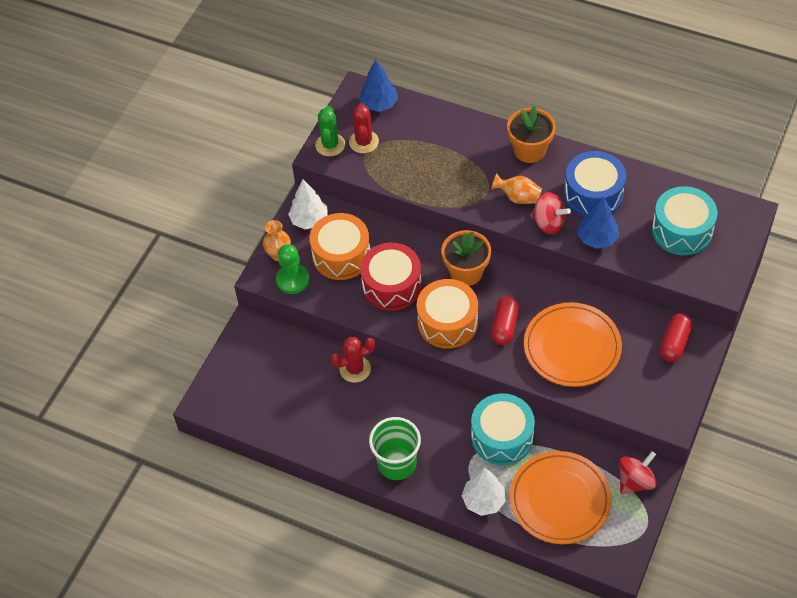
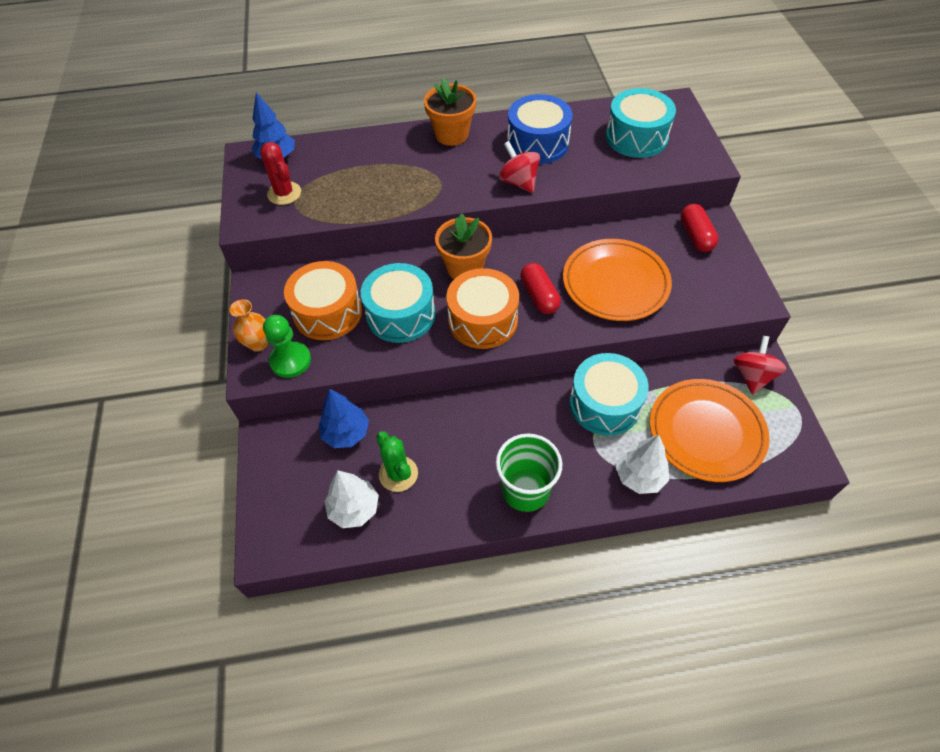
camera: 35 degrees left, 0 degrees up
white tree [288,179,328,229] -> white tree moved to [325,470,379,528]
green cactus [315,106,345,156] -> green cactus moved to [376,431,418,492]
red cactus [330,337,375,383] -> none
red drum [360,243,422,311] -> turquoise drum [361,263,435,343]
orange vase [491,173,542,204] -> none
red spinning top [530,192,571,234] -> red spinning top turned 120 degrees counterclockwise [499,141,540,193]
blue tree [577,196,619,249] -> blue tree moved to [319,389,369,448]

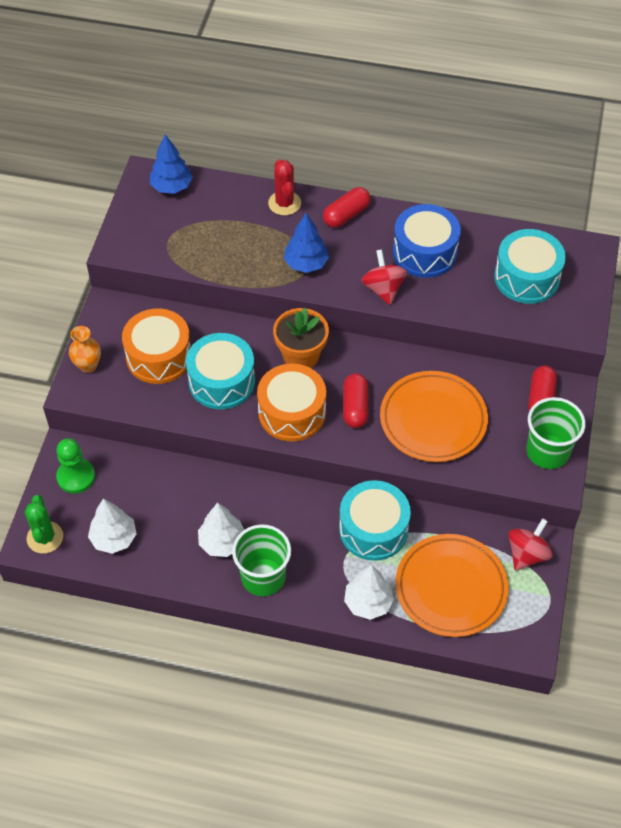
camera: 20 degrees right, 0 degrees up
red cactus [260,142,301,205] -> red cactus moved to [268,159,301,216]
green pawn [263,315,311,378] -> green pawn moved to [56,438,95,494]
blue tree [319,389,369,448] -> blue tree moved to [284,213,329,273]
green cactus [376,431,418,492] -> green cactus moved to [25,495,63,554]
orange flower pot [424,78,476,146] -> red capsule [323,187,370,228]
none -> white tree [198,503,244,557]
none -> green cup [526,397,586,469]

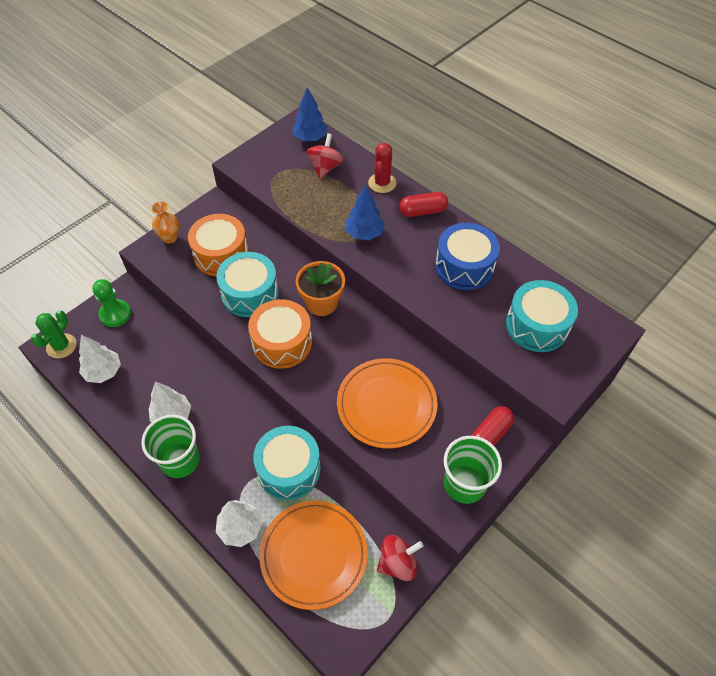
camera: 30 degrees right, 0 degrees up
red capsule [343,373,369,428] -> none
red spinning top [361,249,407,305] -> red spinning top moved to [307,133,343,179]

